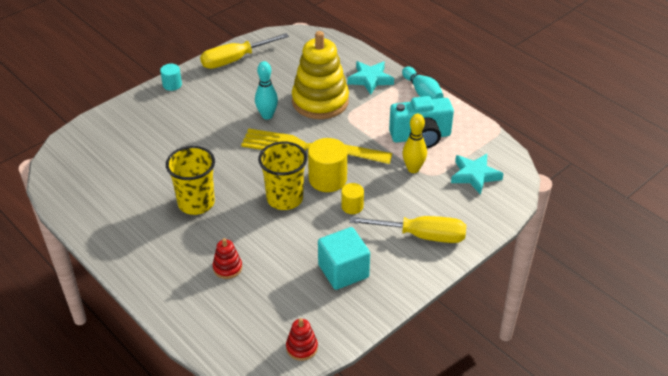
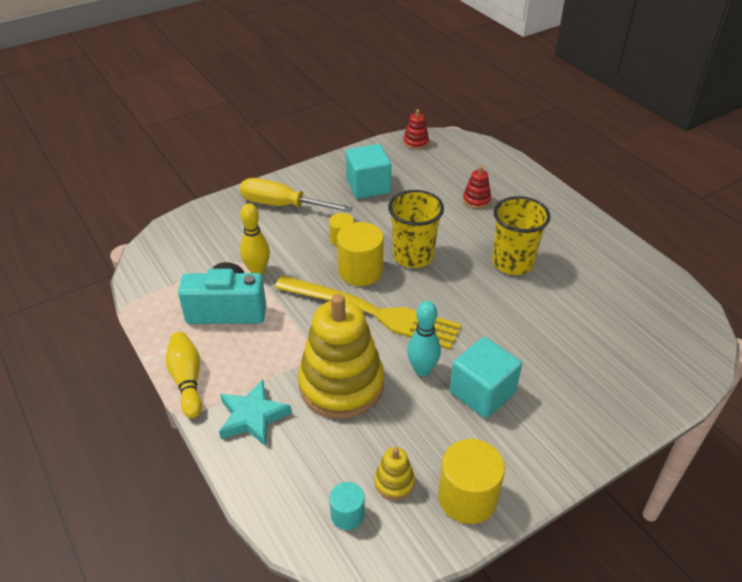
camera: 170 degrees left, 0 degrees up
turquoise cylinder [160,64,182,91] -> turquoise cylinder moved to [329,482,365,530]
yellow screwdriver [200,33,289,69] -> yellow cylinder [438,439,505,524]
turquoise bowling pin [402,66,444,99] -> yellow bowling pin [166,332,202,418]
turquoise star [451,154,504,195] -> none
none -> yellow stacking toy [374,447,415,500]
none -> turquoise cube [450,337,522,418]

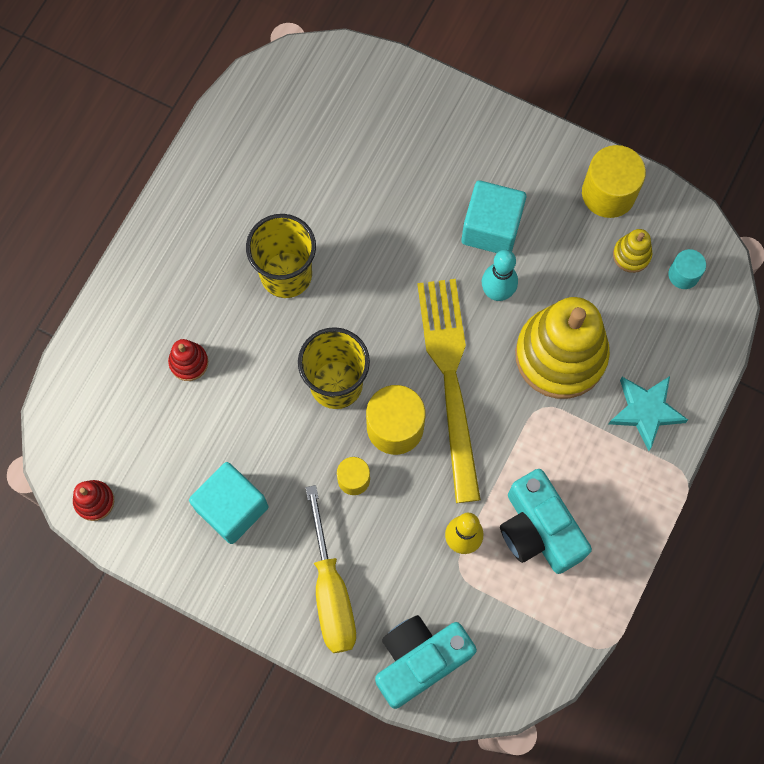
camera: 120 degrees left, 30 degrees up
yellow bowling pin [166,332,202,418] -> none
none -> turquoise camera [375,615,477,709]

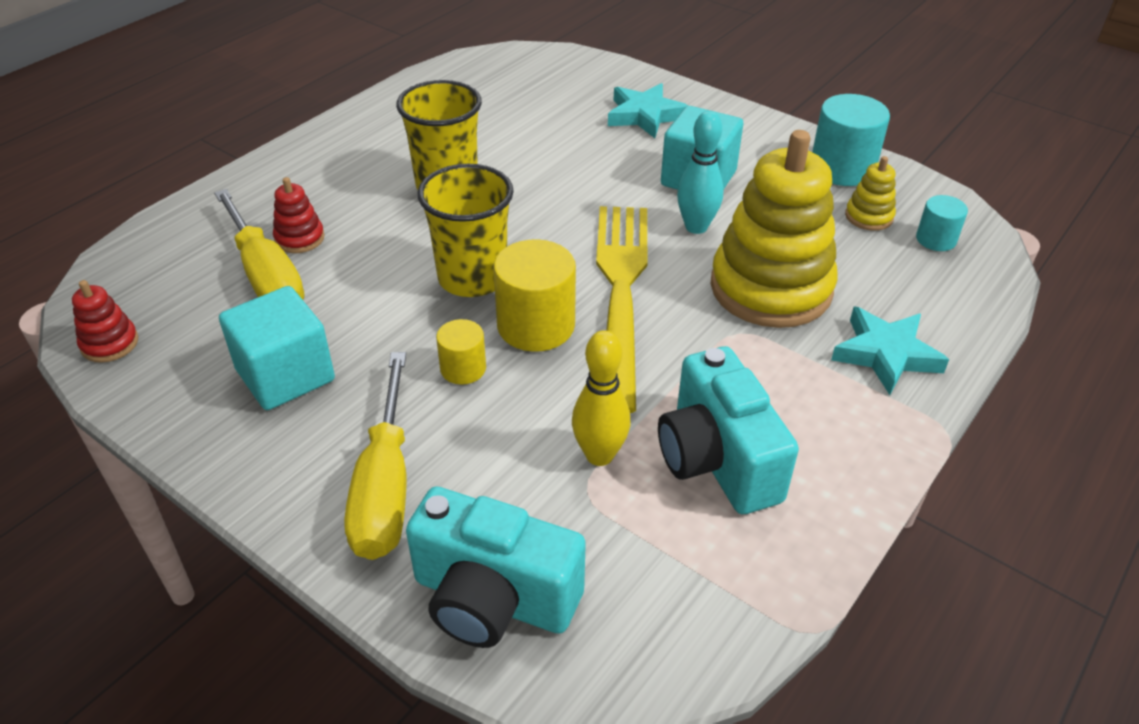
camera: 10 degrees right, 30 degrees down
turquoise camera [375,615,477,709] -> turquoise camera turned 135 degrees counterclockwise [406,486,586,648]
yellow cylinder [582,145,646,218] -> turquoise cylinder [812,94,890,186]
none -> yellow screwdriver [214,189,305,300]
none -> turquoise star [608,83,688,138]

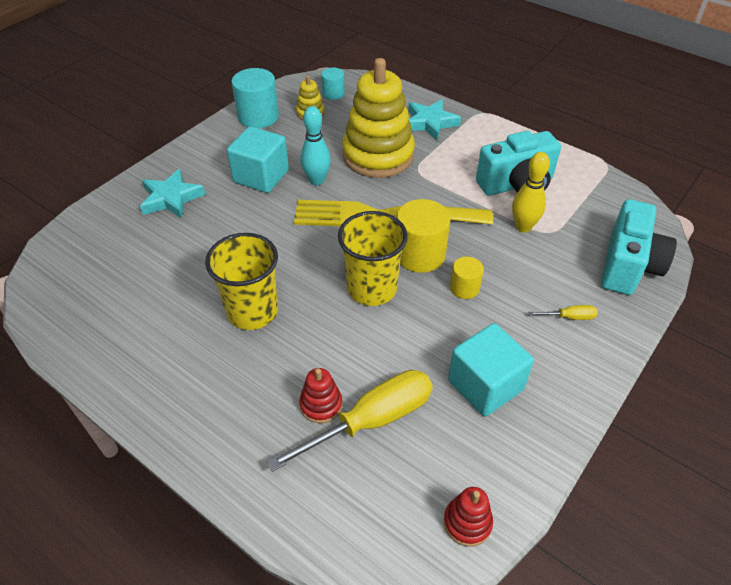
camera: 90 degrees left, 5 degrees up
yellow screwdriver [344,352,407,560] -> yellow screwdriver [528,305,598,320], size x0.43

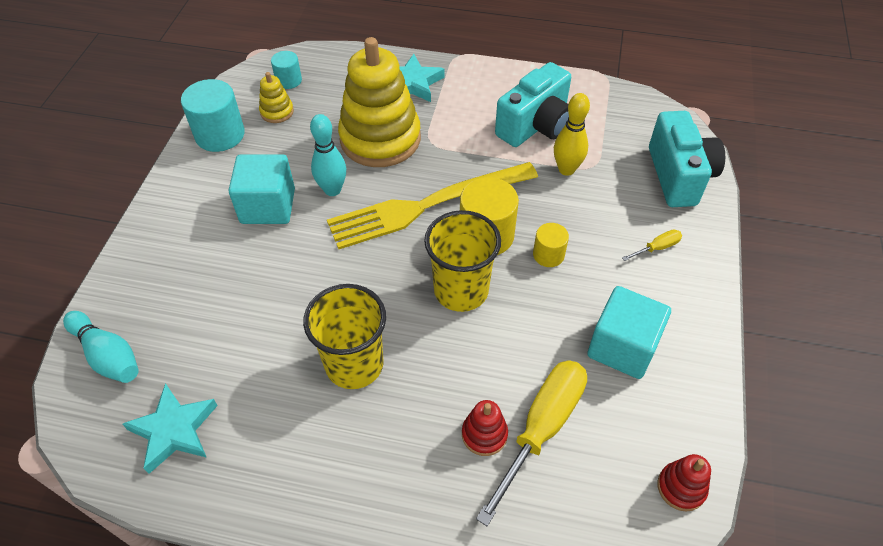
camera: 25 degrees left, 5 degrees up
turquoise star [140,169,205,219] -> turquoise star moved to [123,383,218,474]
none -> turquoise bowling pin [63,311,139,383]

